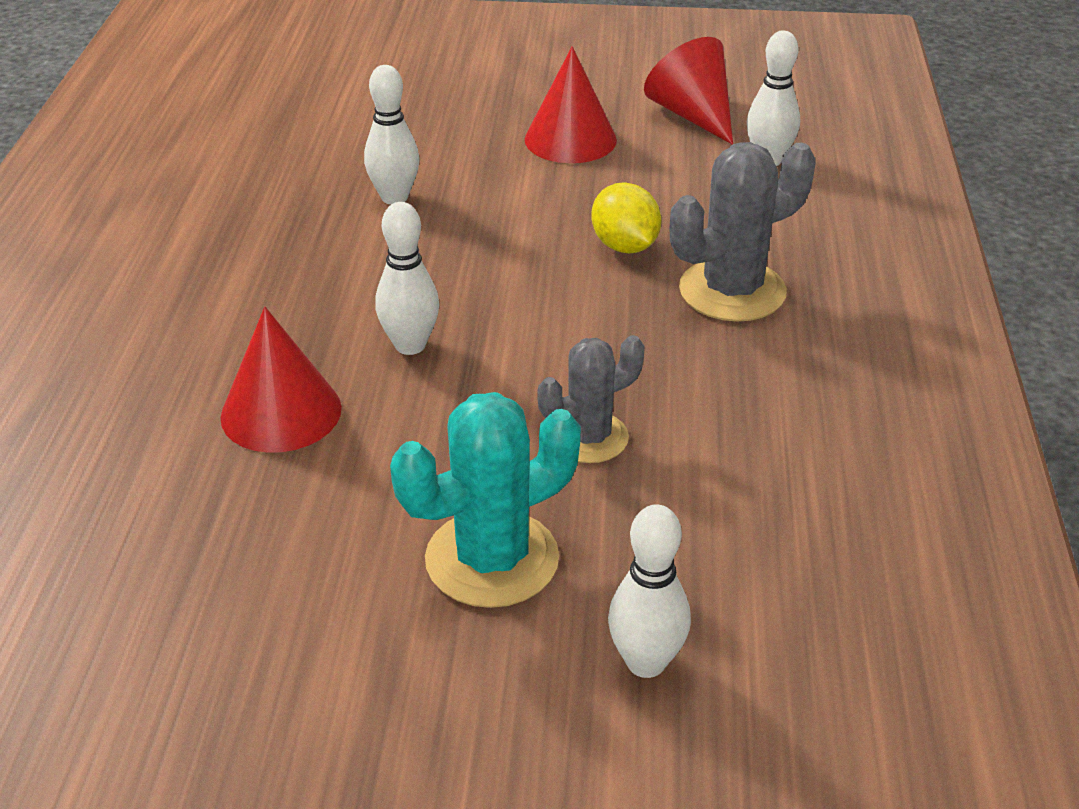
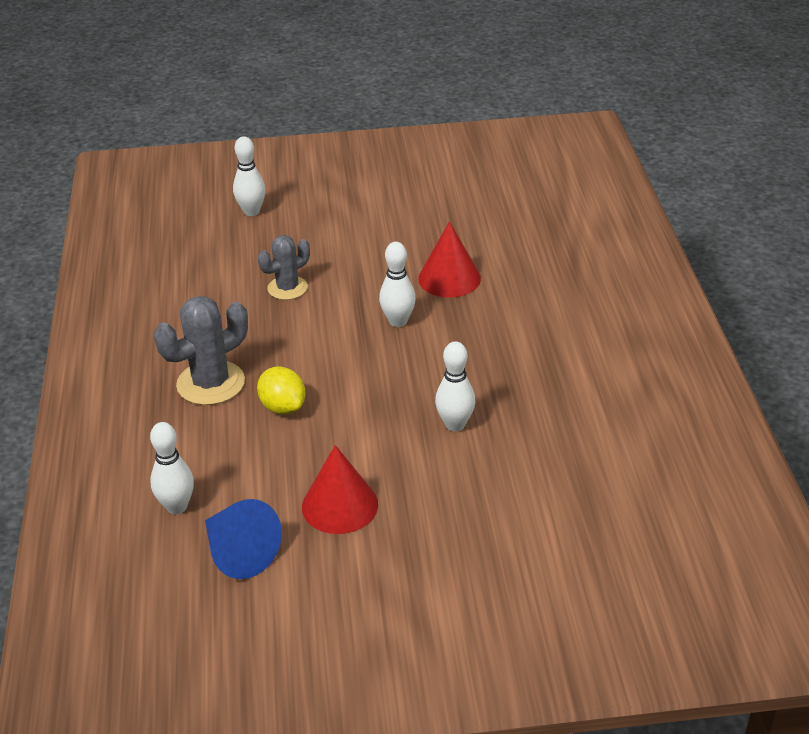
camera: 170 degrees right, 0 degrees up
turquoise cactus [390,392,581,608] -> none
red cone [644,37,733,145] -> blue cone [205,499,282,579]

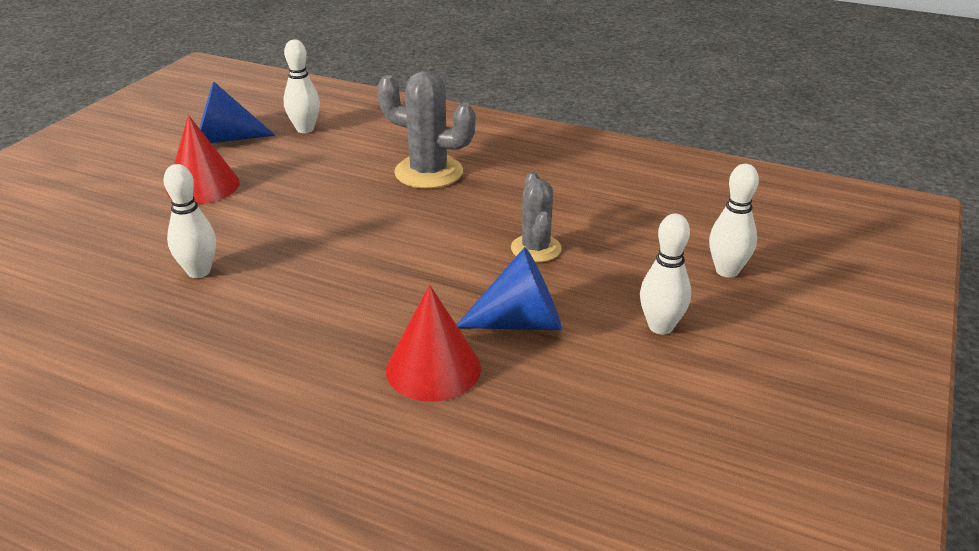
camera: 120 degrees right, 5 degrees down
grey cactus [154,296,248,405] -> grey cactus turned 60 degrees counterclockwise [377,71,475,189]
yellow lemon [257,366,306,415] -> none
white bowling pin [379,242,416,327] -> white bowling pin moved to [640,214,691,335]
none -> blue cone [457,247,562,330]

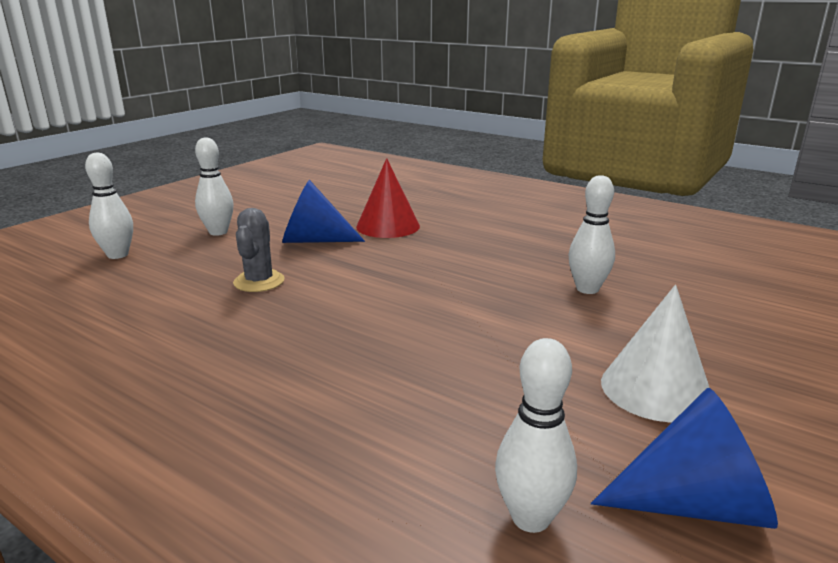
camera: 170 degrees left, 10 degrees down
red cone [166,115,240,204] -> white cone [601,285,710,422]
grey cactus [377,71,475,189] -> none

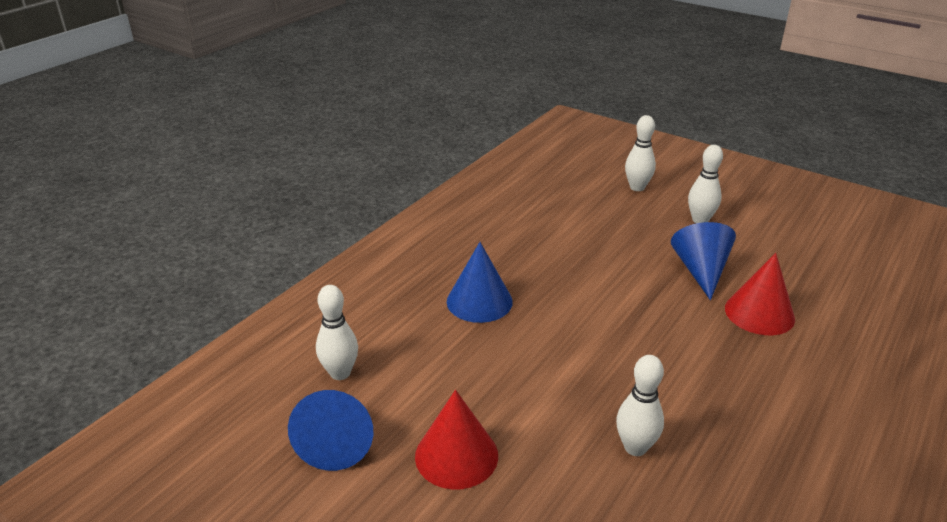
camera: 90 degrees right, 10 degrees up
grey cactus [233,208,285,292] -> none
white cone [601,285,710,422] -> red cone [415,390,498,489]
none -> blue cone [447,242,513,323]

